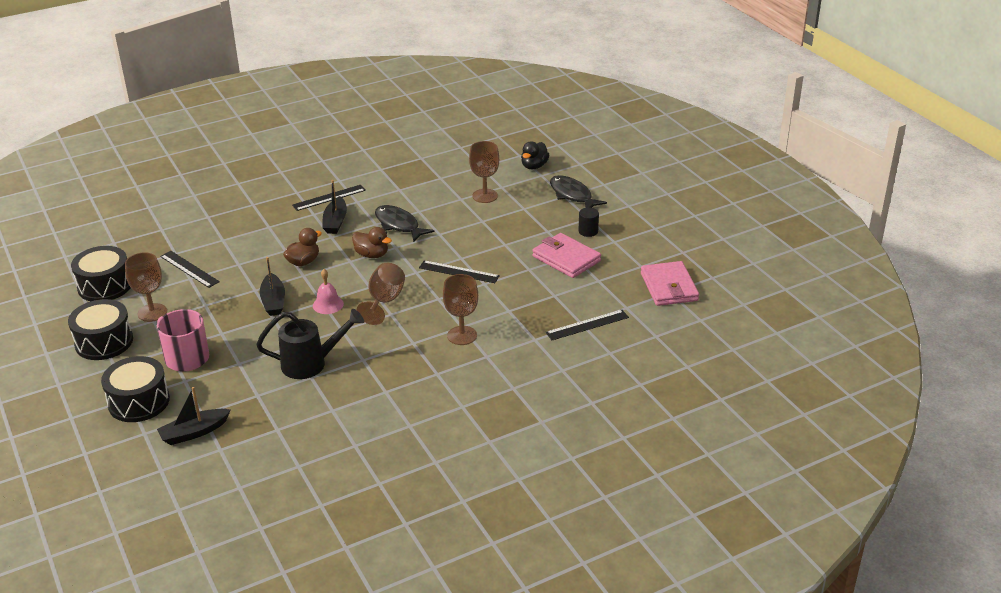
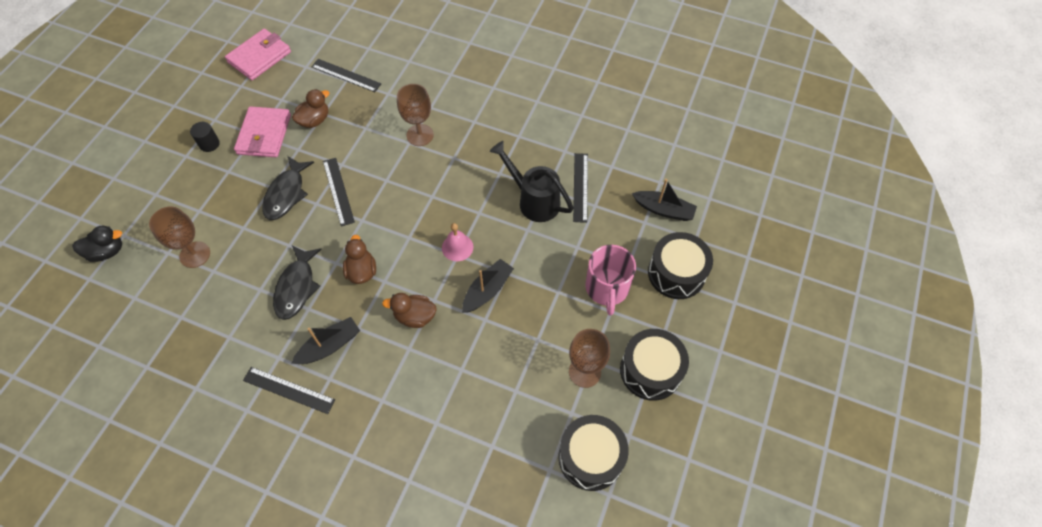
camera: 130 degrees left, 25 degrees up
black ruler [160,251,220,288] -> black ruler moved to [573,153,588,223]
brown goblet [357,263,405,325] -> none
black fish [550,175,607,208] -> black fish moved to [262,156,314,220]
none -> brown duck [292,89,329,128]

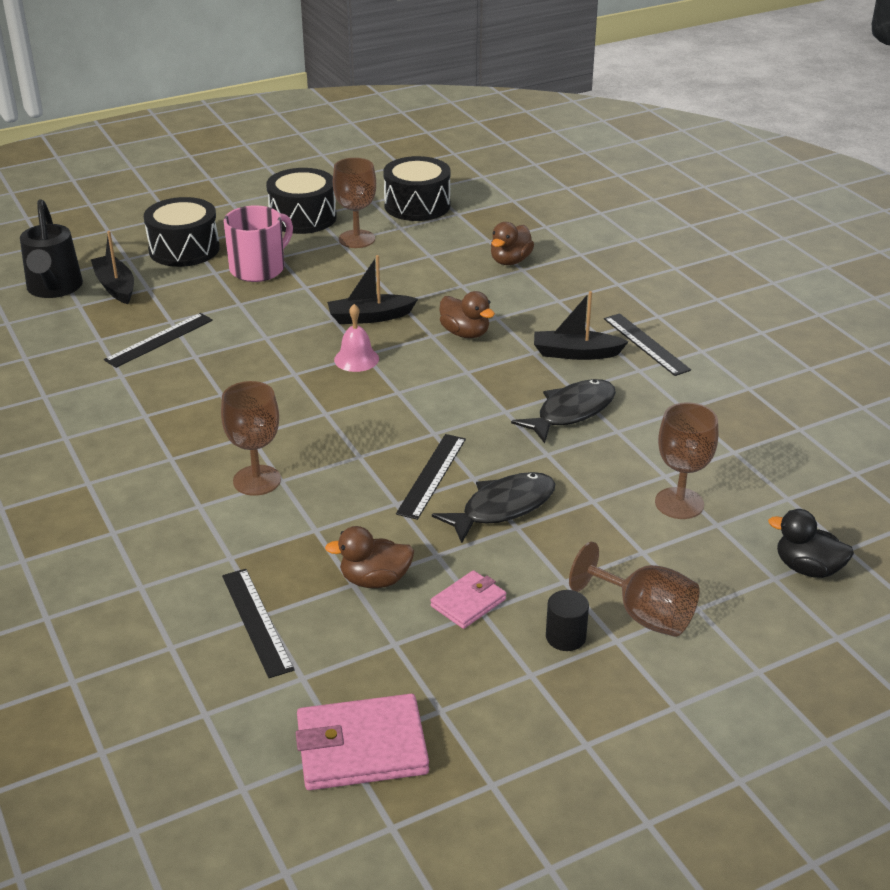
camera: 140 degrees left, 25 degrees down
pink wallet [234,106,291,157] -> pink wallet [431,570,506,629], size x0.58
brown duck [343,235,376,284] -> brown duck moved to [491,222,534,265]
black watering can [490,141,574,222] -> black watering can moved to [20,199,83,298]
none -> brown goblet [569,542,700,637]

